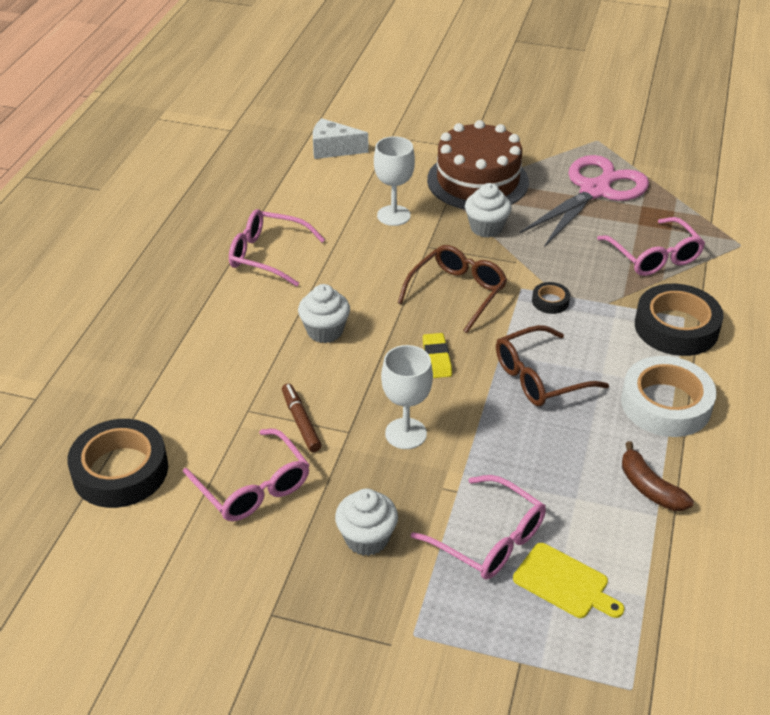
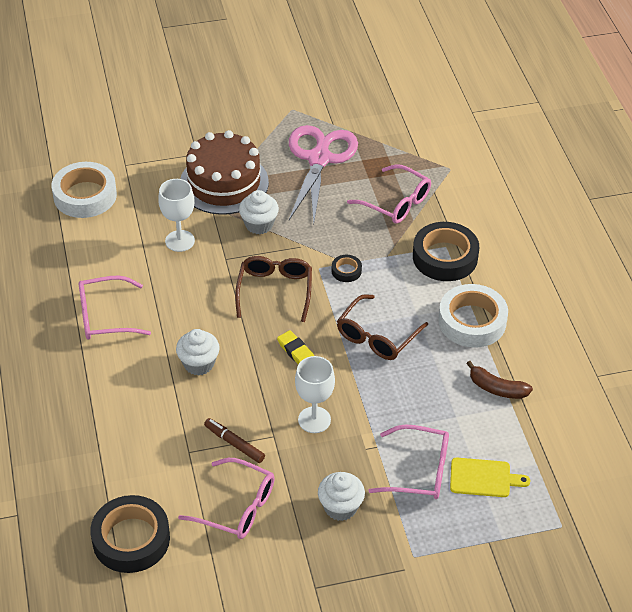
camera: 30 degrees left, 5 degrees up
white cheese [313,118,369,159] -> white tape [52,162,117,218]

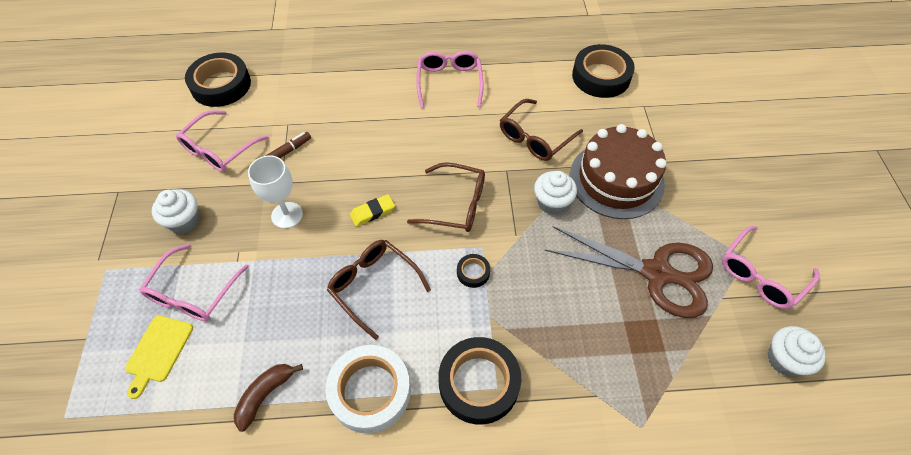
camera: 100 degrees right, 10 degrees up
white tape [52,162,117,218] -> black tape [572,44,635,98]
white goblet [158,179,195,252] -> brown glasses [500,99,583,161]
white cupcake [176,329,220,376] -> white cupcake moved to [767,326,826,376]
pink scissors [289,125,358,223] -> brown scissors [545,226,713,318]
pink glasses [347,164,431,224] -> pink glasses moved to [722,226,820,309]

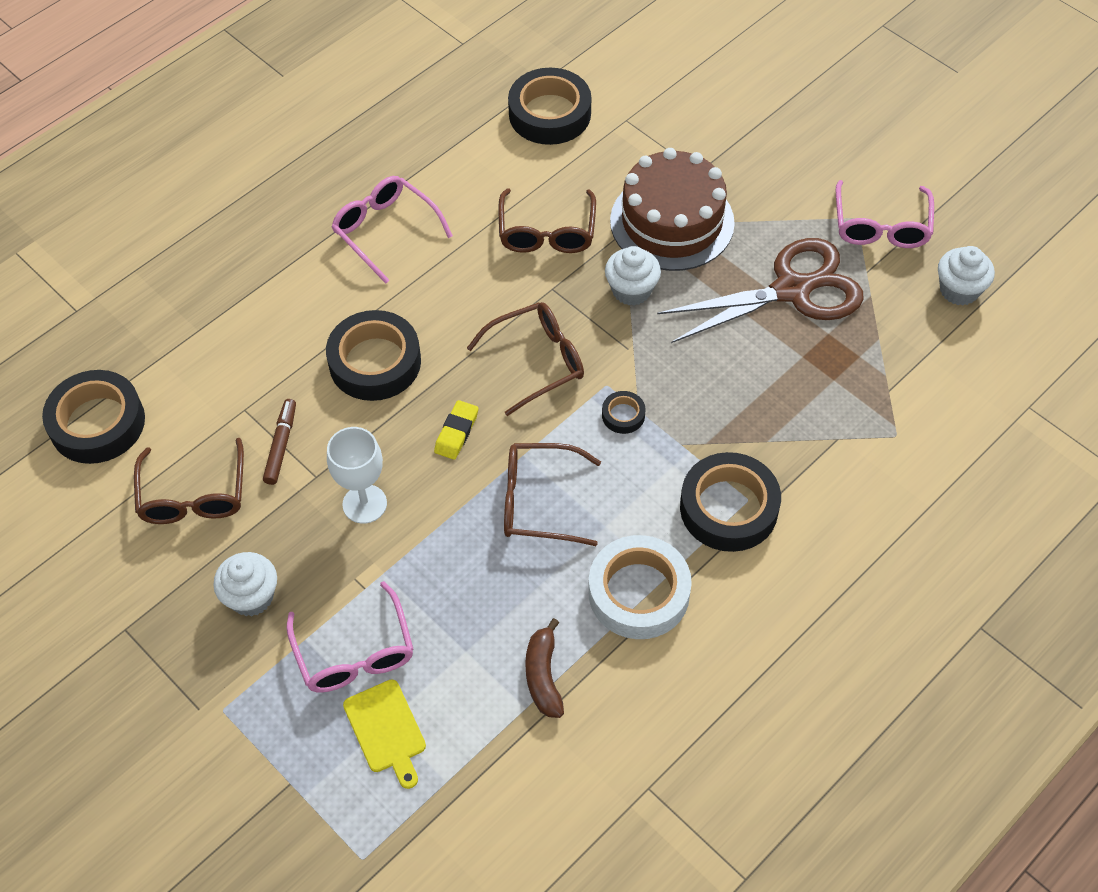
camera: 40 degrees left, 0 degrees up
pink glasses [176,110,269,172] -> brown glasses [134,438,244,524]
none -> black tape [326,310,421,401]

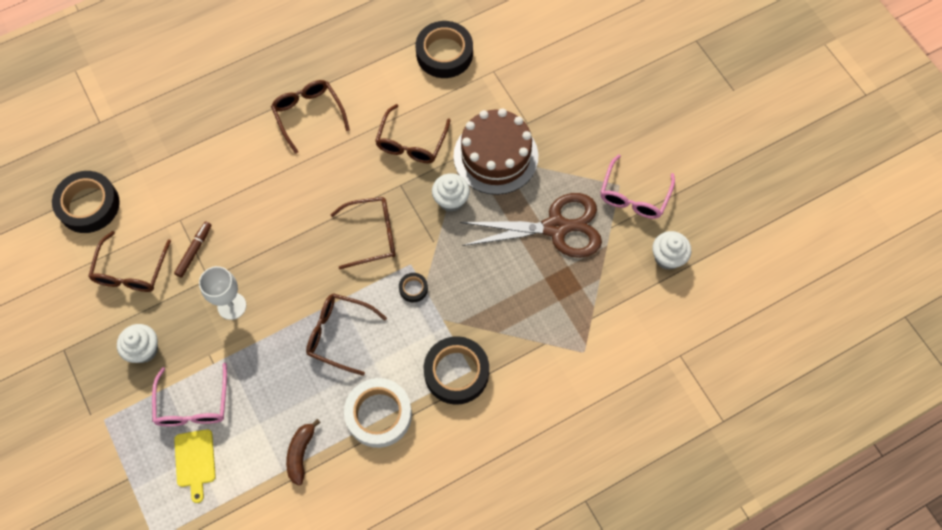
camera: 15 degrees right, 10 degrees up
black tape [326,310,421,401] -> none
pink glasses [332,176,453,284] -> brown glasses [271,80,350,154]
yellow eraser [434,400,478,460] -> none

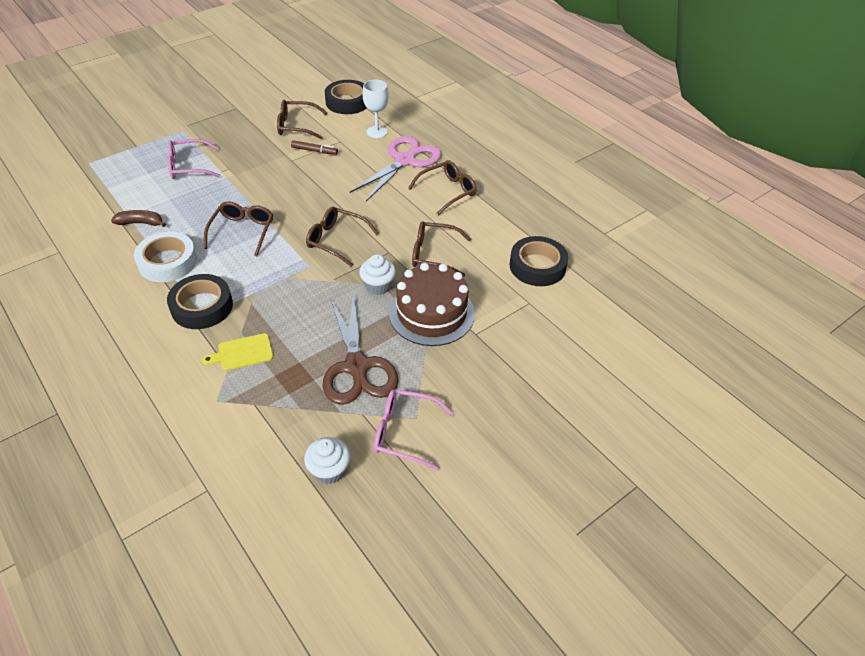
camera: 80 degrees right, 20 degrees down
white cupcake [117,324,158,363] -> none
yellow cutting board [174,429,216,503] -> yellow cutting board moved to [202,333,273,370]
white goblet [199,266,246,320] -> white goblet moved to [363,80,389,138]
brown glasses [330,197,396,269] -> brown glasses turned 135 degrees clockwise [306,207,379,267]
black tape [399,273,428,302] -> none
none -> pink scissors [350,136,441,201]

